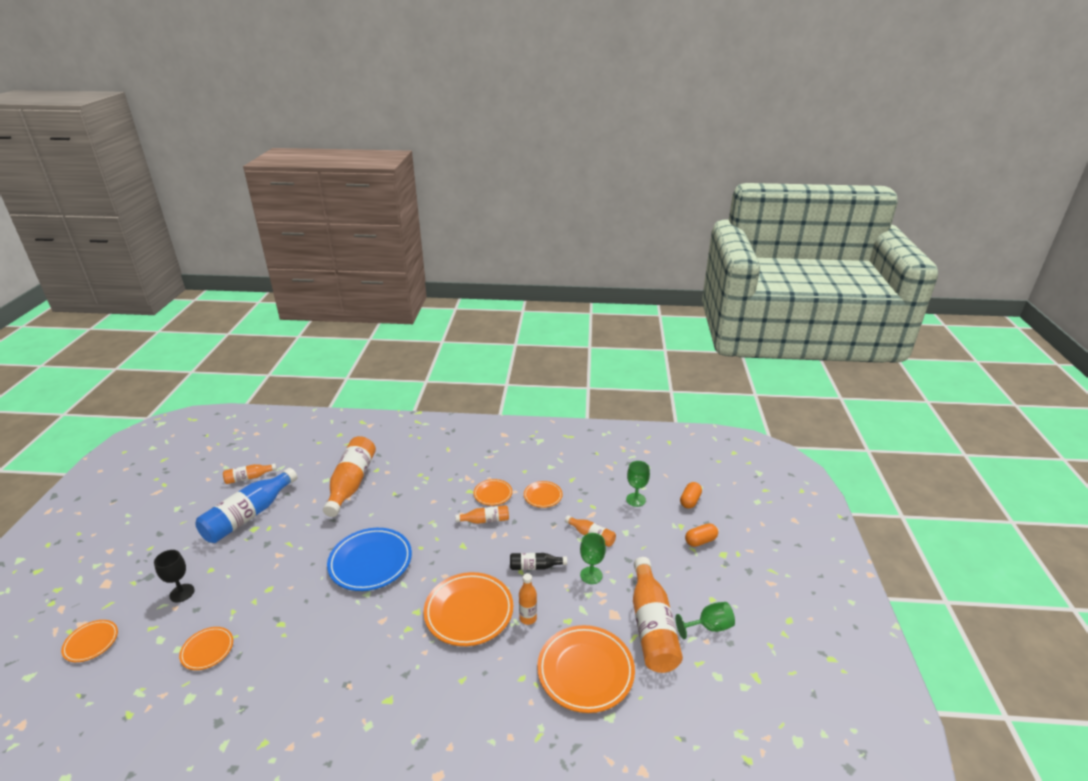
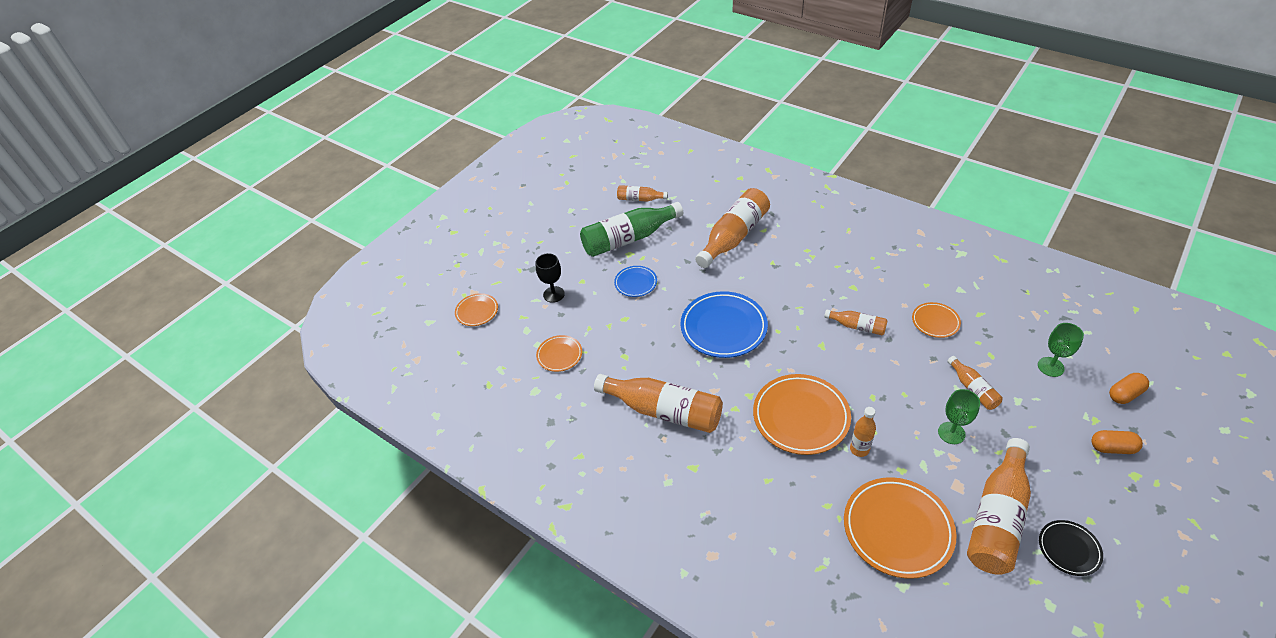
camera: 35 degrees right, 15 degrees up
blue bottle [195,468,298,543] -> green bottle [580,202,683,257]
orange plate [474,479,512,506] -> none
black bottle [510,553,567,570] -> none
green goblet [675,602,735,639] -> black plate [1039,520,1103,576]
none -> orange bottle [594,374,723,433]
none -> blue plate [614,266,657,297]

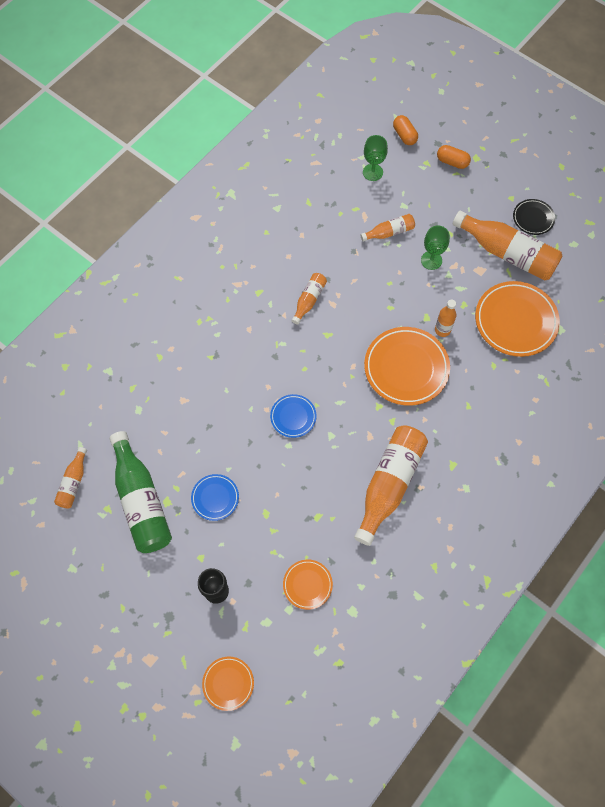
camera: 90 degrees left, 20 degrees up
blue plate [680,291,768,358] -> blue plate [270,394,316,438], size x0.53
orange bottle [695,188,770,268] -> none
orange plate [912,302,961,338] -> none
orange capsule [1092,430,1143,454] -> orange capsule turned 75 degrees counterclockwise [437,145,471,169]

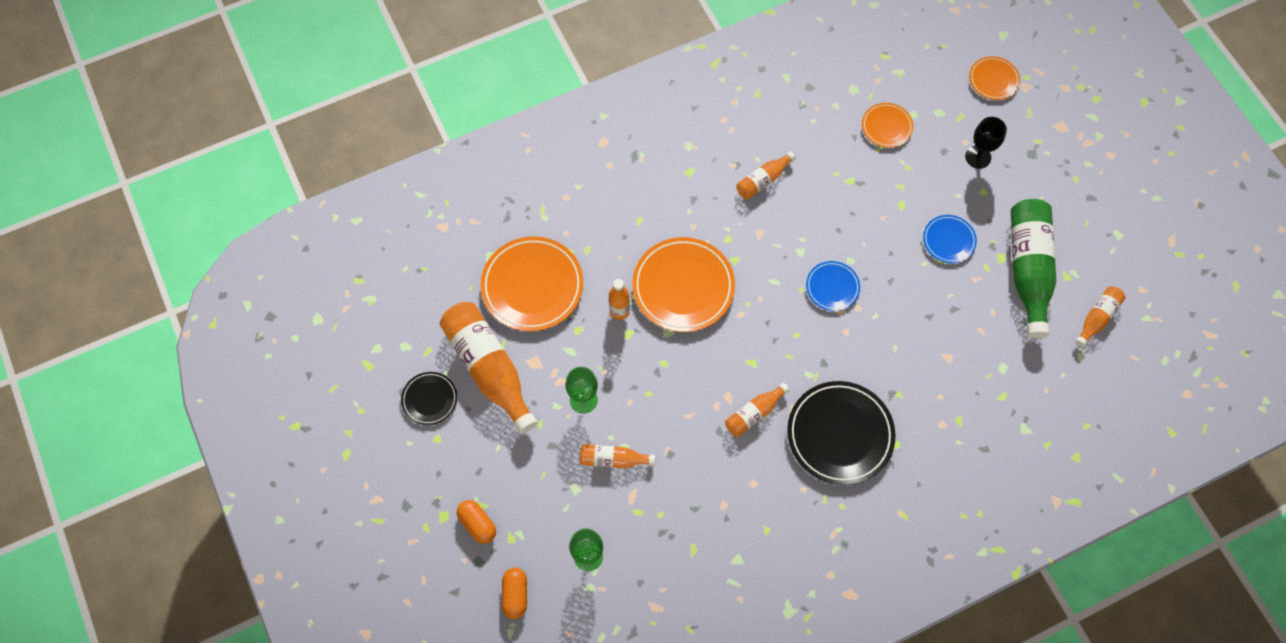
camera: 155 degrees left, 0 degrees up
orange bottle [354,425,428,546] -> orange bottle [736,151,796,199], size x0.50
none -> black plate [787,381,896,485]

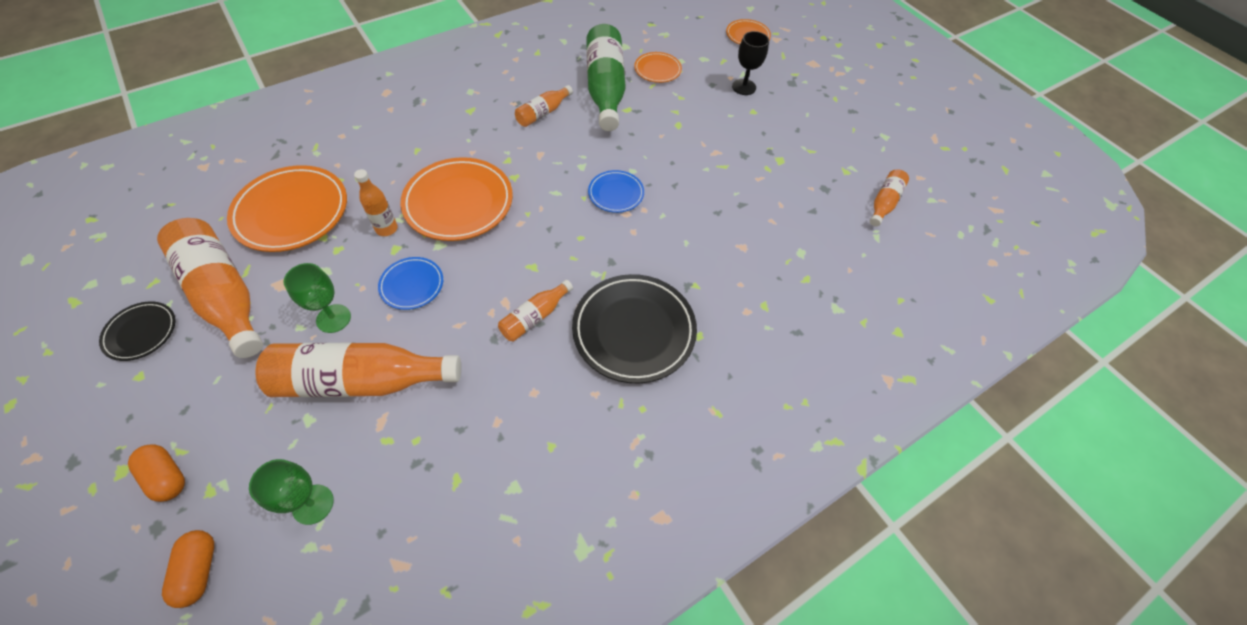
camera: 10 degrees left, 10 degrees down
orange bottle [580,444,655,468] -> orange bottle [255,343,461,397], size x1.99
blue plate [923,215,977,263] -> blue plate moved to [378,257,443,310]
green bottle [1011,199,1056,339] -> green bottle moved to [586,24,626,131]

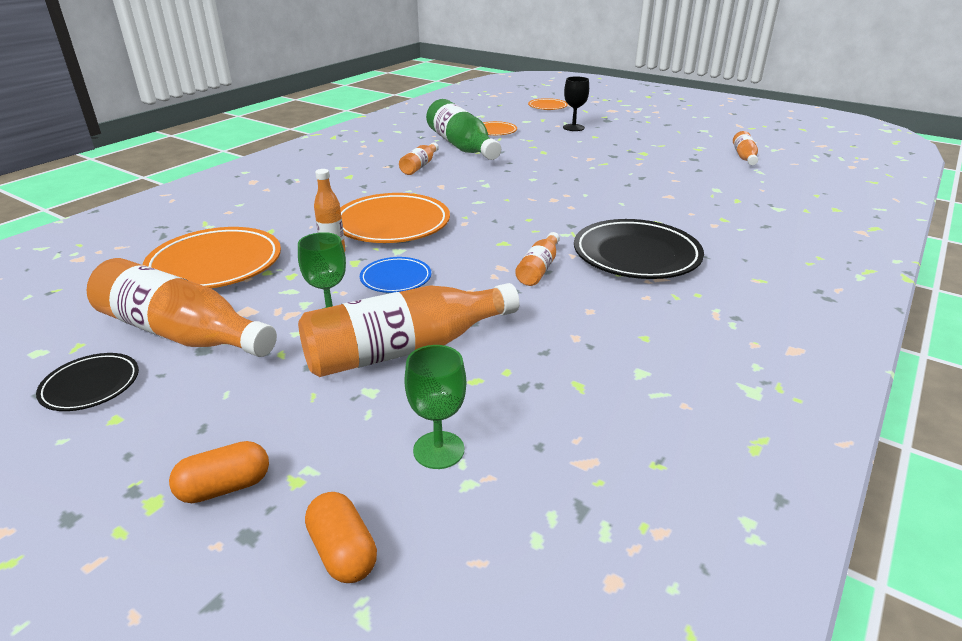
camera: 20 degrees left, 25 degrees down
orange capsule [128,444,185,502] -> orange capsule turned 45 degrees counterclockwise [169,441,269,503]
blue plate [588,170,644,213] -> none

